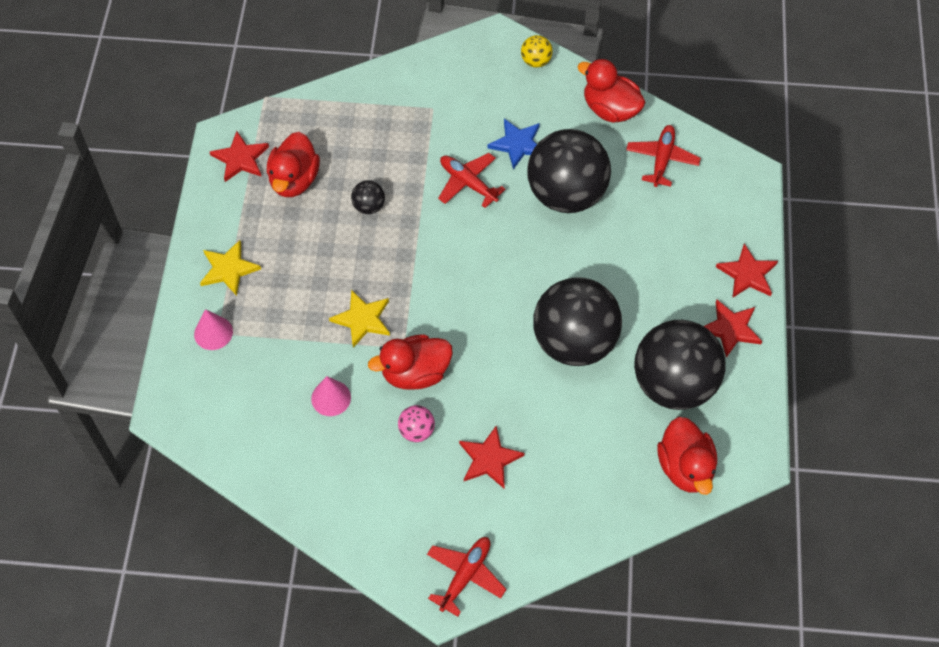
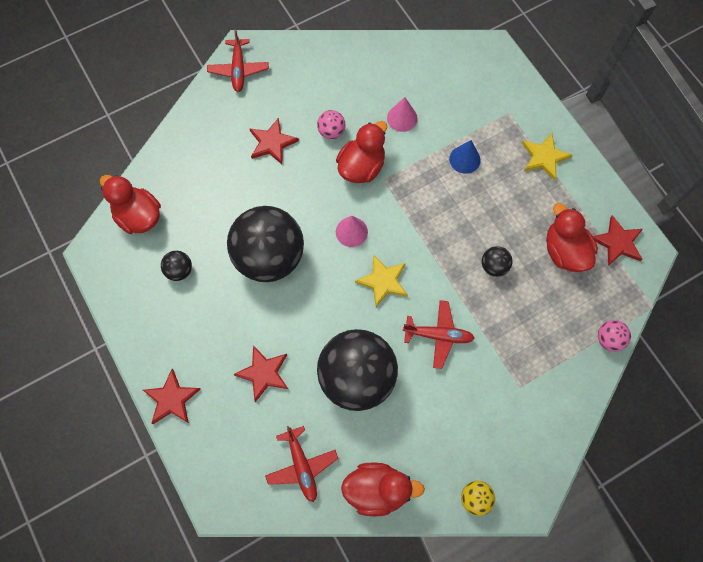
camera: 145 degrees right, 10 degrees up
pink cone [194,309,233,350] -> pink cone moved to [336,216,368,247]
yellow star [329,290,390,348] -> yellow star moved to [355,255,408,307]
blue star [488,119,540,170] -> none
black ball [634,320,726,410] -> black ball [161,251,192,281], size x0.41
red star [704,299,762,358] -> red star moved to [233,345,288,402]
none -> blue cone [449,140,481,174]
none -> pink ball [598,320,631,352]

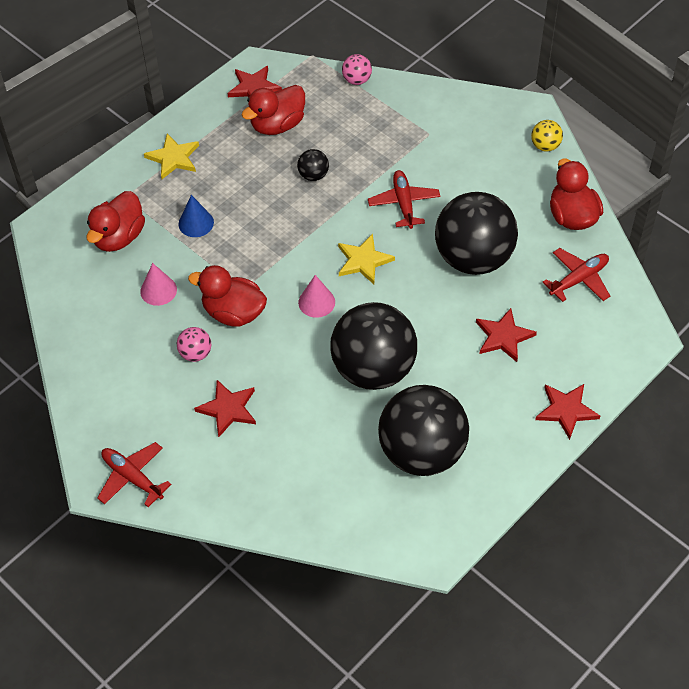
camera: 105 degrees left, 15 degrees down
red duck [100,175,161,234] -> red duck moved to [86,191,145,252]
black ball [161,251,192,281] -> black ball [378,385,469,476], size x2.45
red plane [207,29,269,92] -> red plane turned 120 degrees counterclockwise [97,442,171,507]

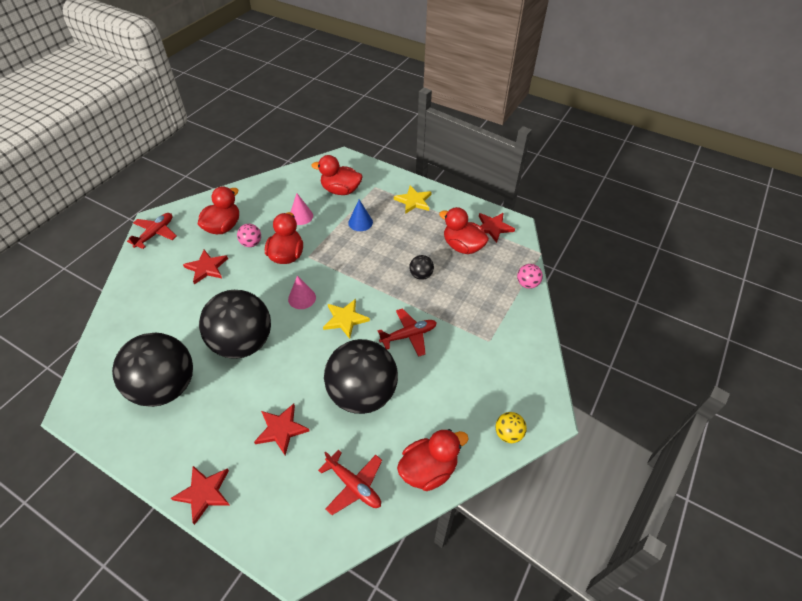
camera: 75 degrees right, 5 degrees down
none -> red duck [198,186,239,234]

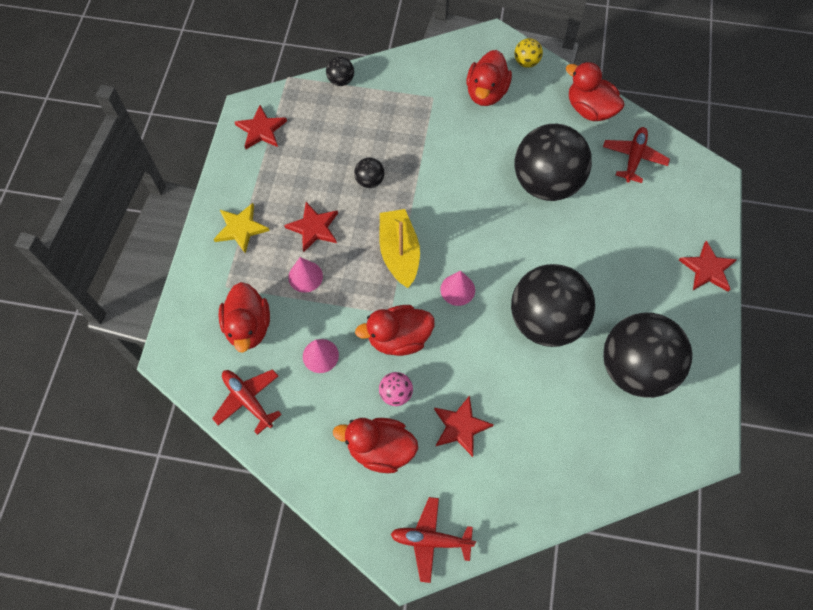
camera: 110 degrees left, 15 degrees up
red star [254,404,310,455] -> red star moved to [284,202,338,252]
yellow star [323,299,370,339] -> none
blue cone [348,200,373,231] -> pink cone [288,257,323,293]
red plane [378,308,437,357] -> red plane moved to [212,369,282,435]
red duck [439,207,489,254] -> red duck moved to [466,50,512,106]
pink ball [517,264,543,289] -> black ball [326,57,354,86]
none -> yellow boat [379,209,420,288]

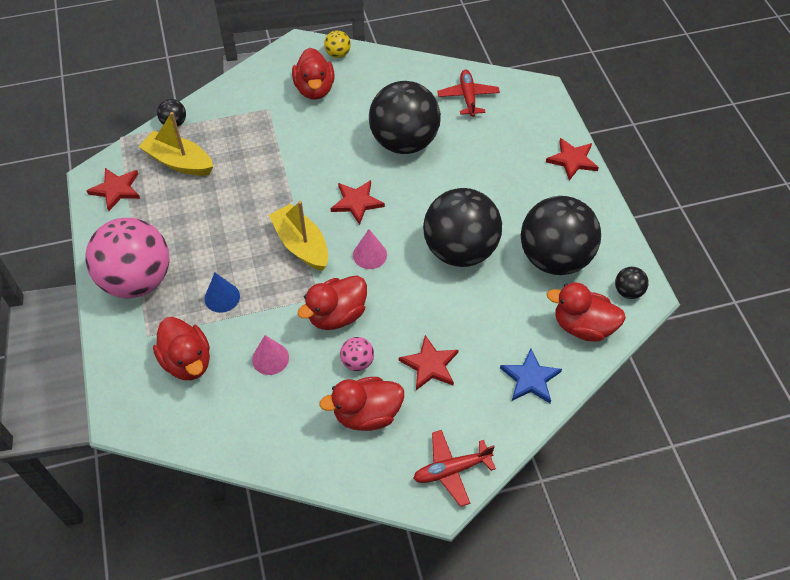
camera: 25 degrees left, 10 degrees down
red plane [212,369,282,435] -> none
yellow star [214,203,270,253] -> pink ball [85,218,170,298]
red star [284,202,338,252] -> red star moved to [331,180,385,225]
pink cone [288,257,323,293] -> blue cone [204,273,240,313]
black ball [354,158,384,188] -> black ball moved to [615,267,648,299]
red duck [566,62,625,121] -> red duck moved to [547,283,626,341]
none -> yellow boat [138,112,213,176]
none -> blue star [500,349,562,403]

